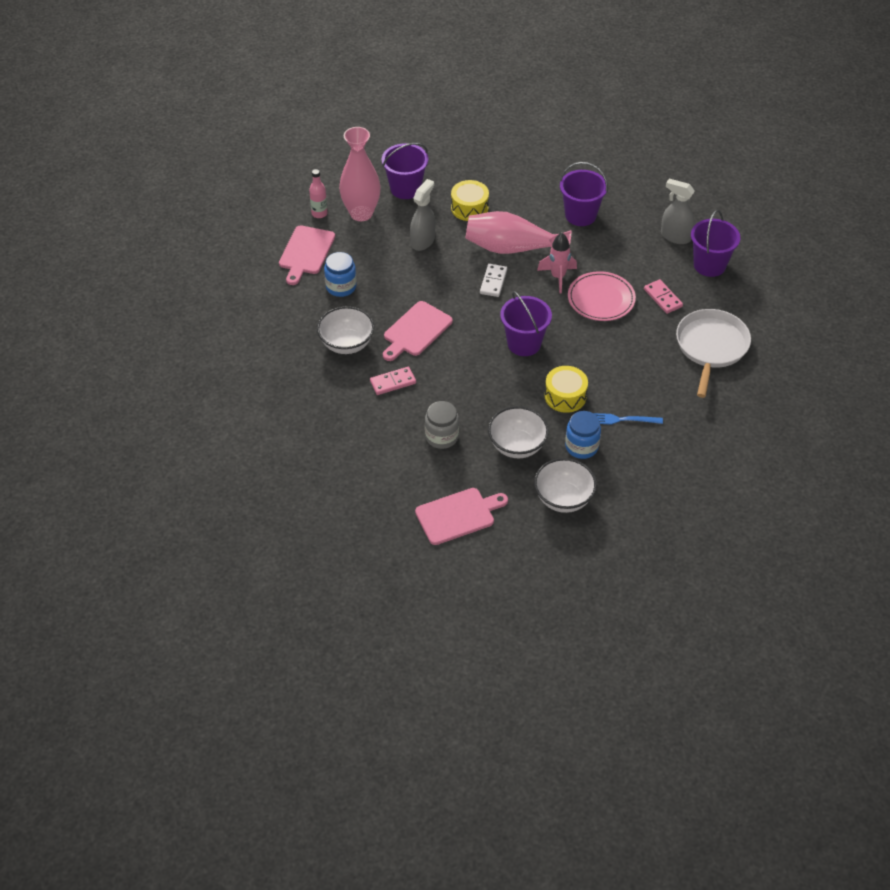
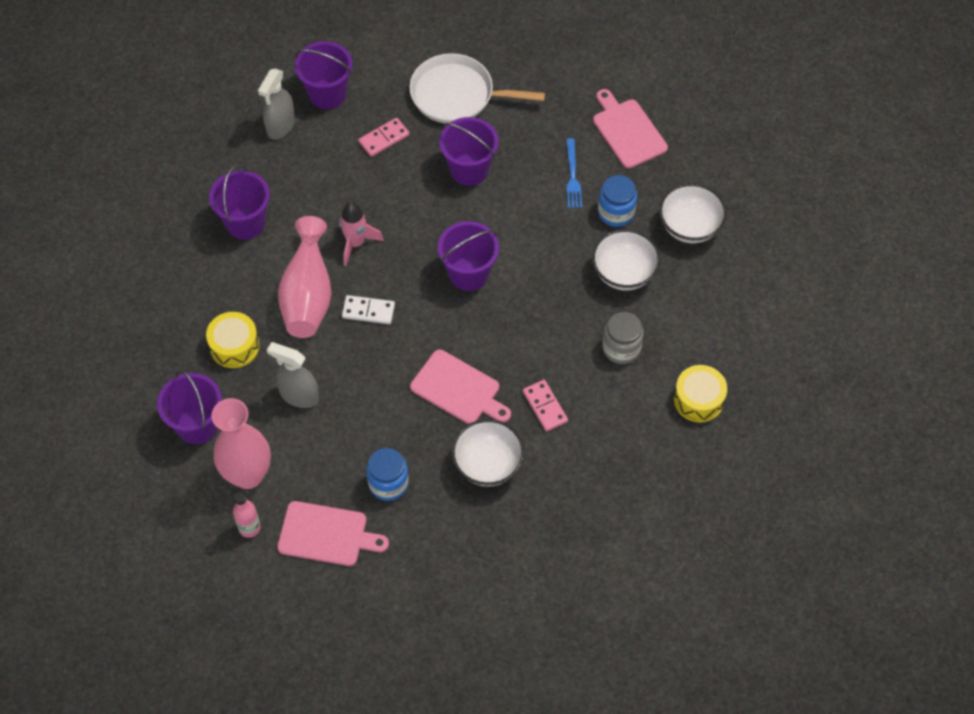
camera: 95 degrees left, 10 degrees up
pink cutting board [415,488,508,545] -> pink cutting board moved to [593,89,668,169]
yellow drum [545,366,588,413] -> yellow drum moved to [674,365,727,422]
pink plate [568,271,636,321] -> none
none -> purple bucket [439,117,499,186]

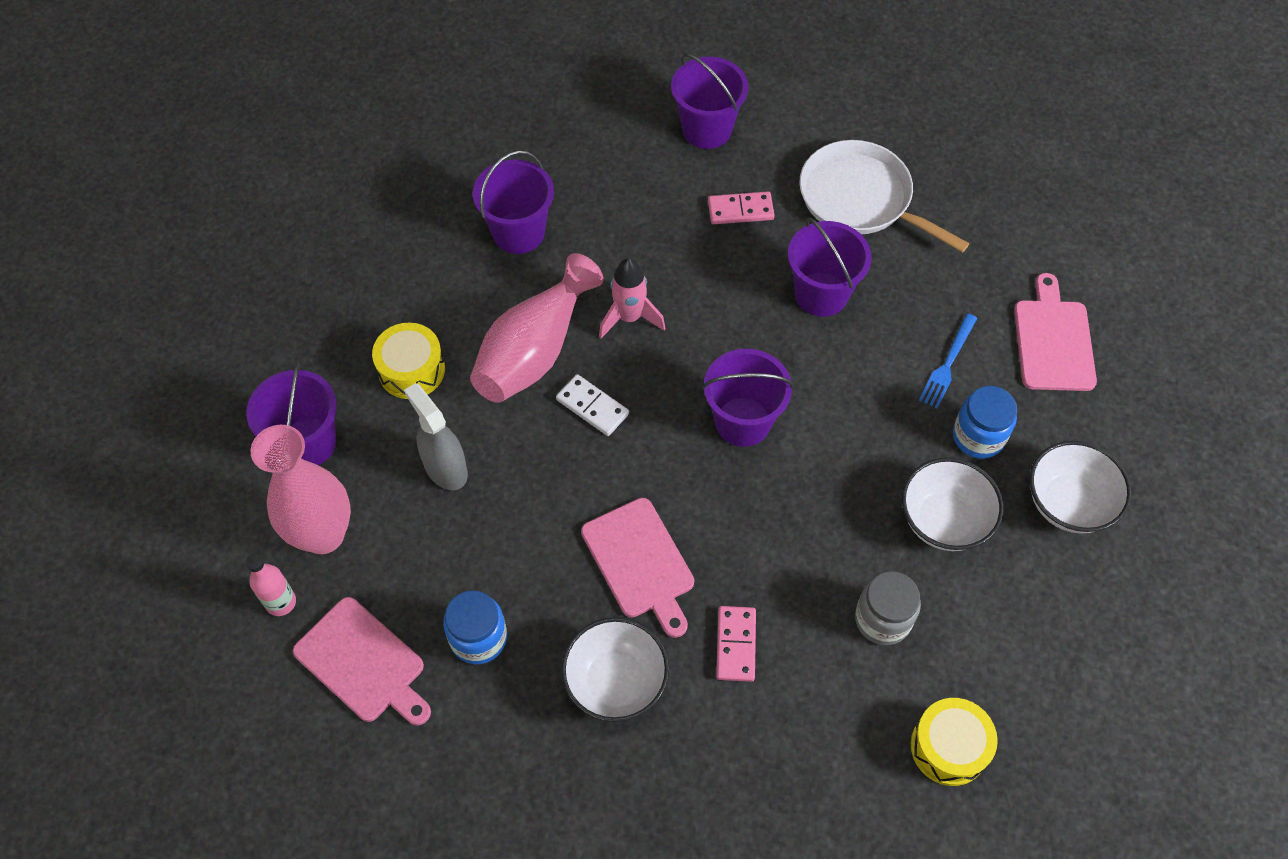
camera: 30 degrees right, 0 degrees up
grey spray bottle [258,68,295,140] -> none

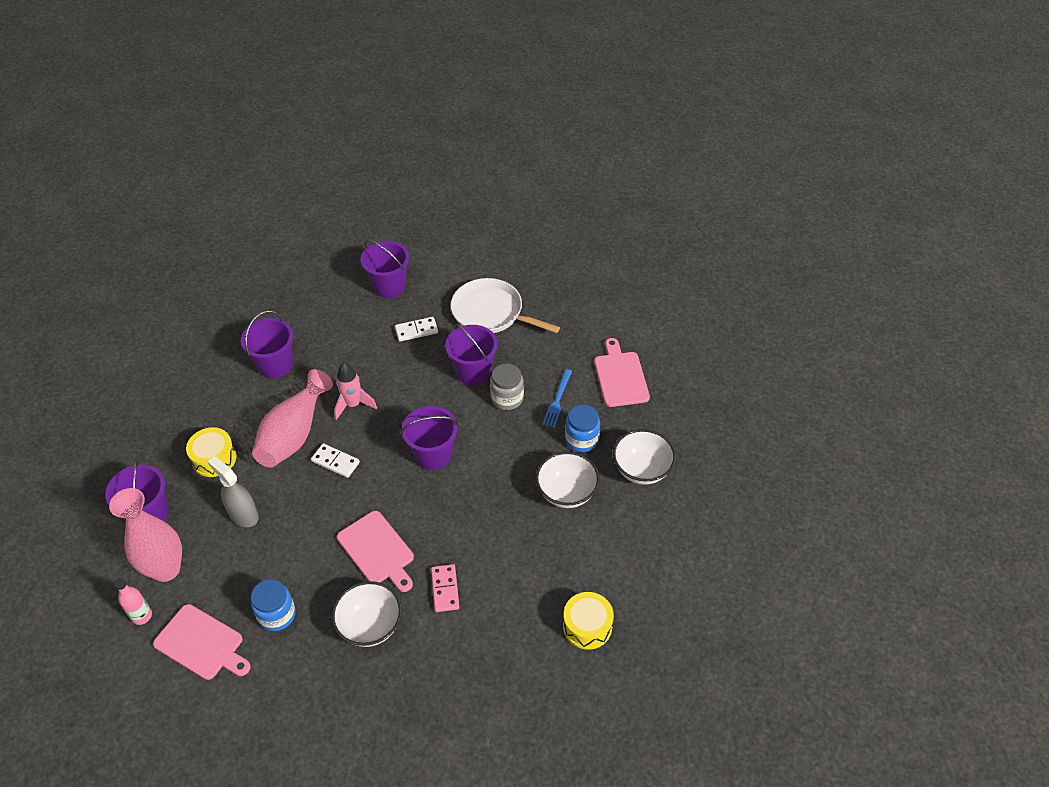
camera: 10 degrees left, 10 degrees down
pink domino [708,191,775,224] -> white domino [395,317,438,342]
grey jar [855,571,921,645] -> grey jar moved to [490,363,524,410]

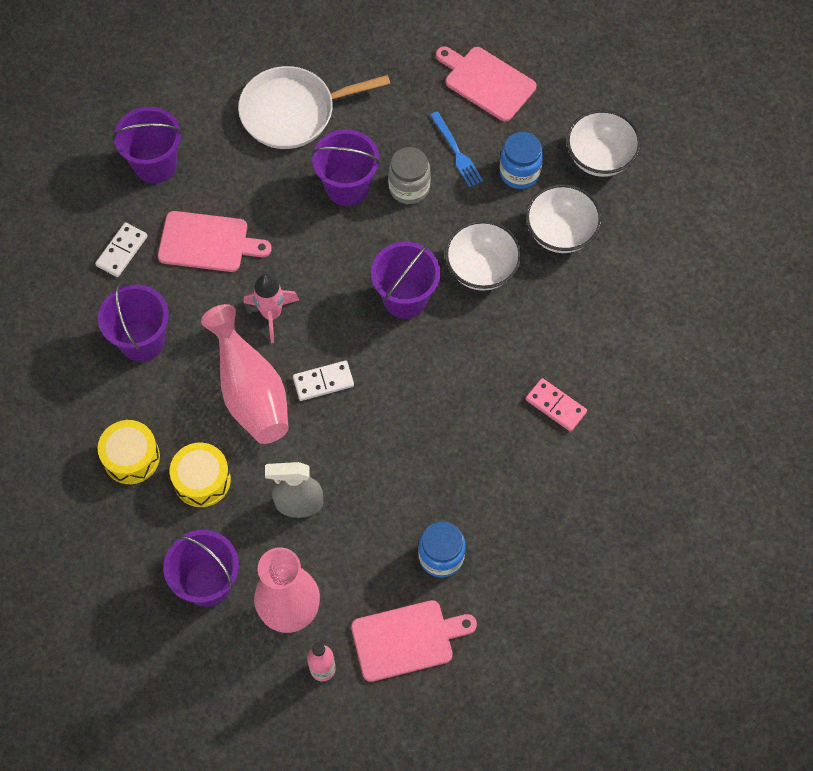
camera: 45 degrees left, 15 degrees up
white bowl [332,581,402,647] -> white bowl moved to [445,220,522,291]
pink cutting board [337,511,414,592] -> pink cutting board moved to [158,211,272,272]
white domino [395,317,438,342] -> white domino moved to [95,222,147,277]
yellow drum [563,592,614,650] -> yellow drum moved to [98,420,160,484]

